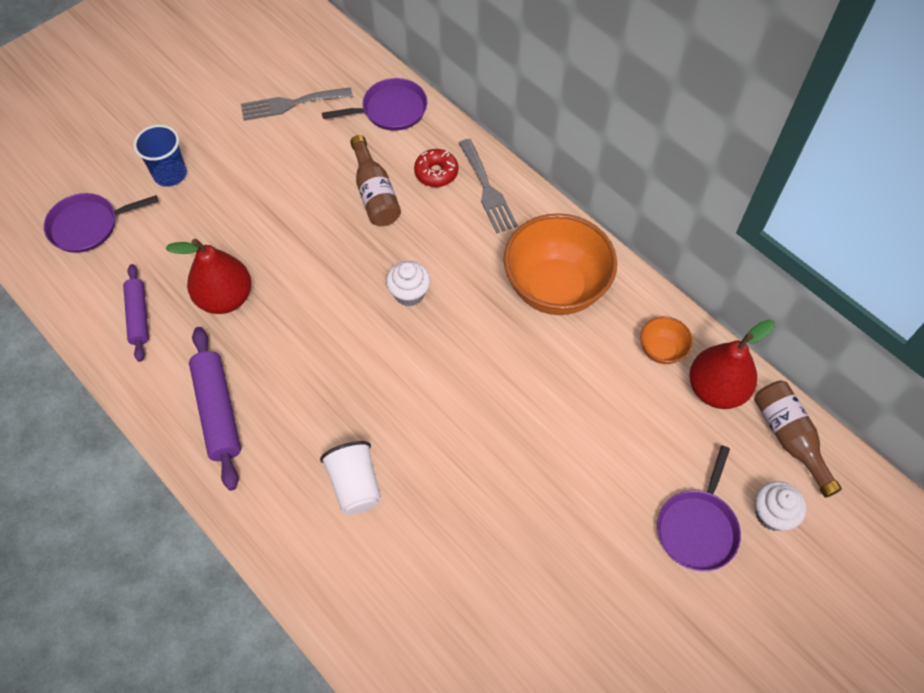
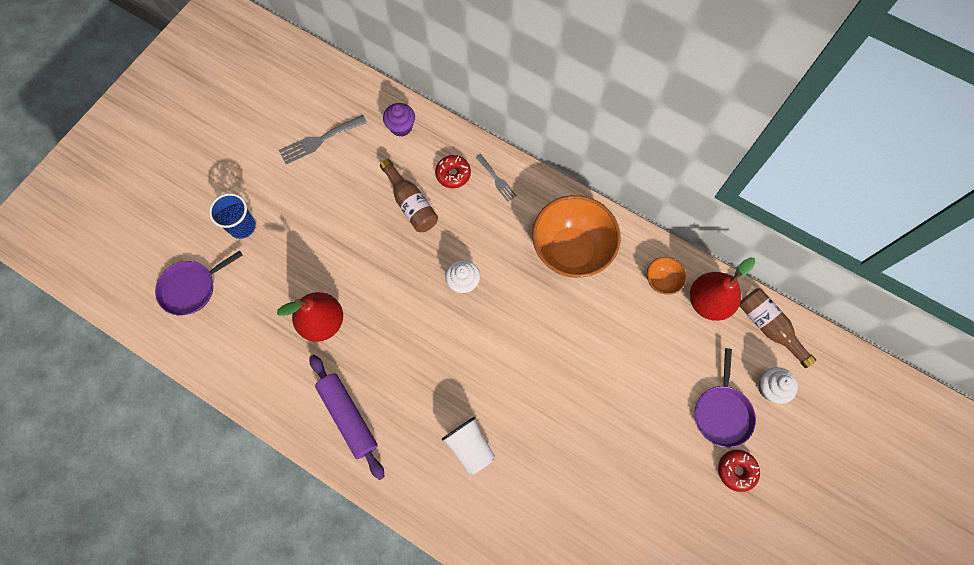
camera: 15 degrees left, 10 degrees up
purple rolling pin [123,264,149,362] -> none
purple pan [322,78,427,131] -> purple cupcake [383,103,415,137]
grey fork [459,139,518,233] -> grey fork [476,154,517,202], size x0.63
none -> red donut [718,450,760,492]

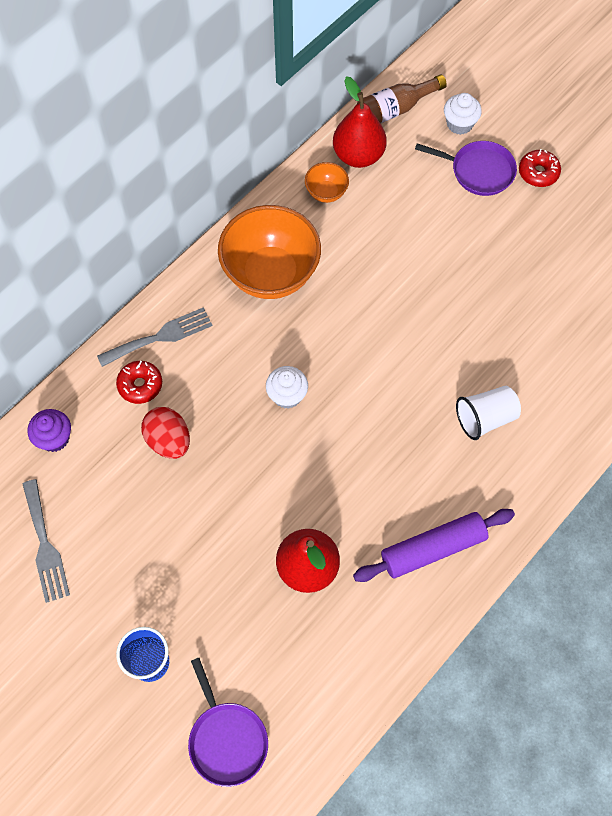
camera: 80 degrees left, 5 degrees down
brown bottle [380,159,438,232] -> red egg [141,407,190,459]
grey fork [476,154,517,202] -> grey fork [97,307,213,367], size x1.59

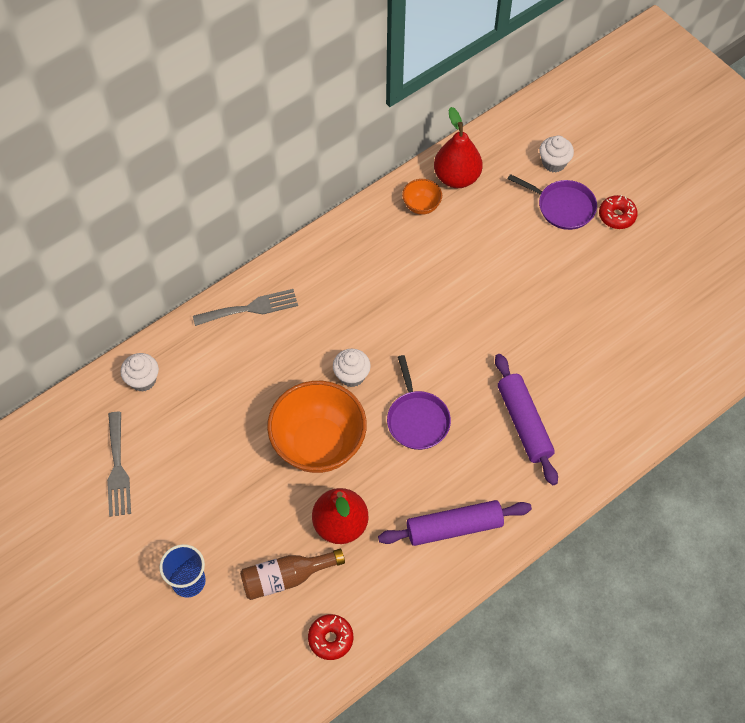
camera: 10 degrees right, 5 degrees down
purple cupcake [27,409,71,452] -> white cupcake [120,353,159,392]
red donut [116,361,162,404] -> red donut moved to [308,614,353,660]
red egg [141,407,190,459] -> none
purple pan [188,658,268,787] -> purple pan moved to [387,355,451,450]
orange bowl [218,205,321,299] -> orange bowl moved to [267,381,367,473]
brown bottle [357,74,447,123] -> brown bottle moved to [240,549,345,600]
white cup [456,386,521,440] -> purple rolling pin [495,354,558,485]

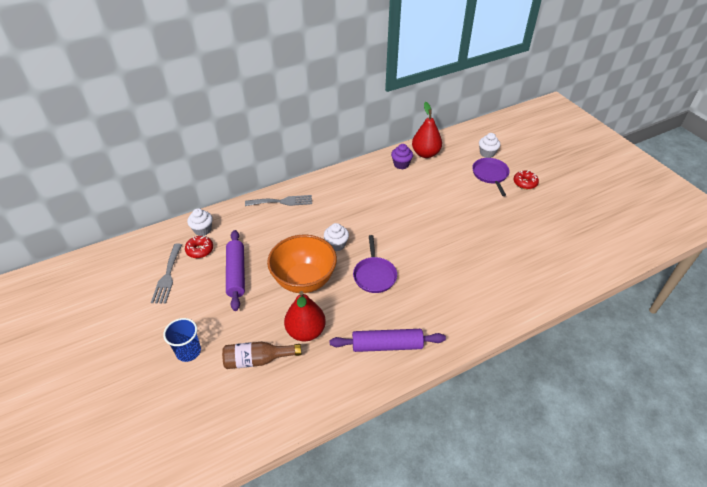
camera: 10 degrees right, 15 degrees down
red donut [308,614,353,660] -> red donut moved to [185,236,213,258]
orange bowl [402,179,442,215] -> purple cupcake [391,144,413,169]
purple rolling pin [495,354,558,485] -> purple rolling pin moved to [226,230,245,311]
purple pan [508,174,597,230] -> purple pan turned 135 degrees counterclockwise [472,158,510,196]

